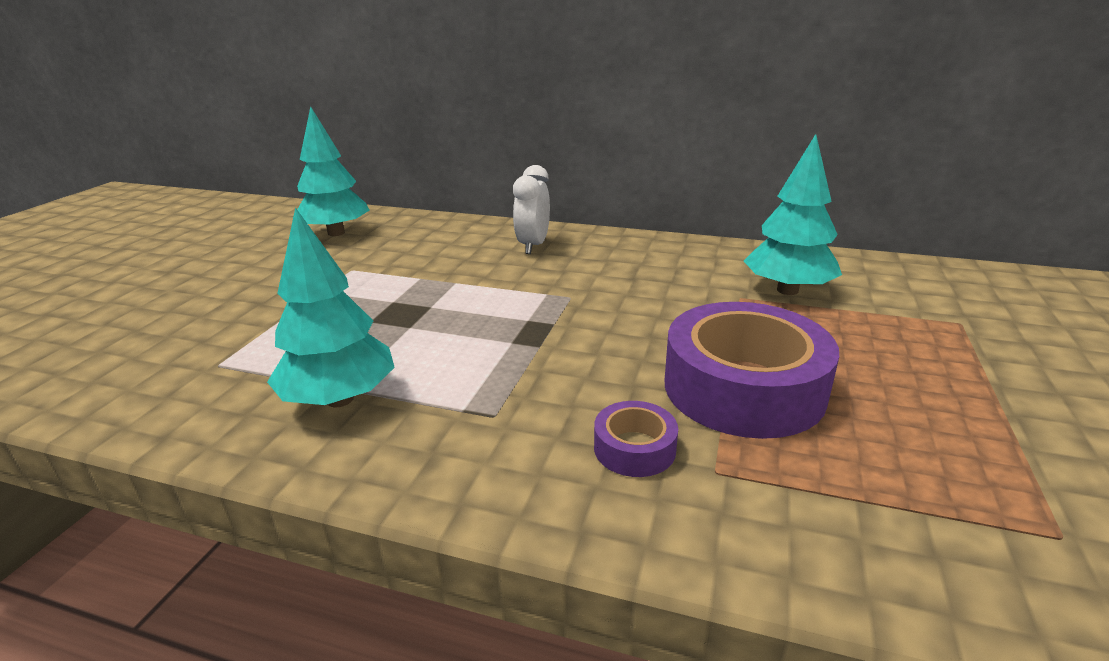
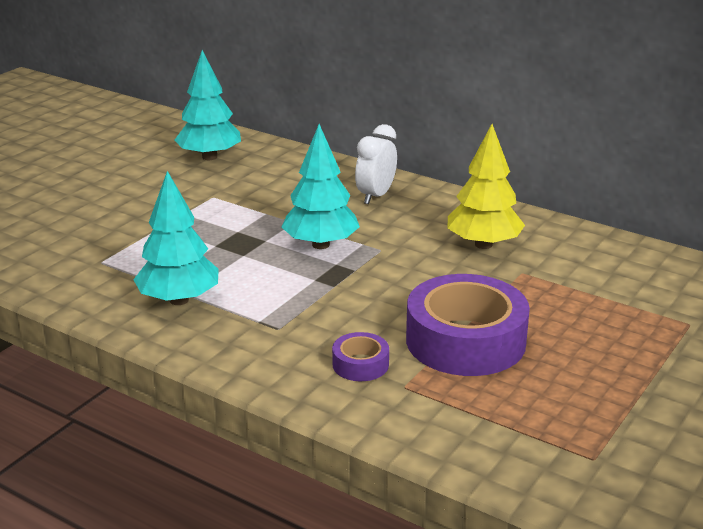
camera: 15 degrees right, 0 degrees up
turquoise tree [744,134,842,295] -> turquoise tree moved to [281,124,360,249]
none -> yellow tree [447,124,525,249]

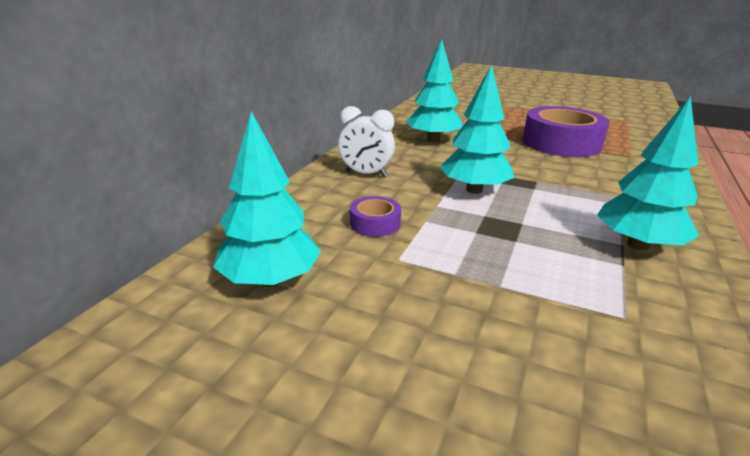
camera: 100 degrees left, 0 degrees up
purple tape [332,332,389,381] -> purple tape moved to [350,196,401,237]
yellow tree [447,124,525,249] -> turquoise tree [406,39,463,142]

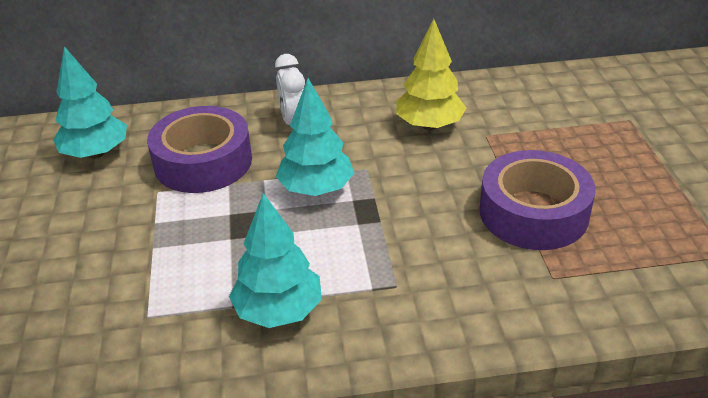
camera: 60 degrees right, 10 degrees up
purple tape [350,196,401,237] -> purple tape [147,106,252,193], size x2.19
turquoise tree [406,39,463,142] -> yellow tree [396,19,466,130]

